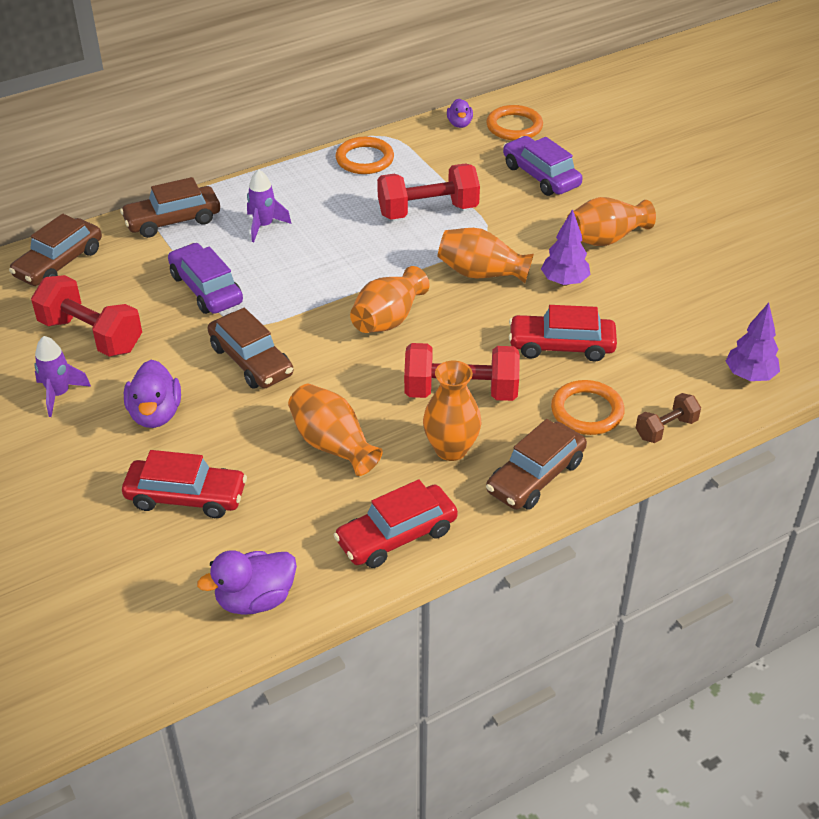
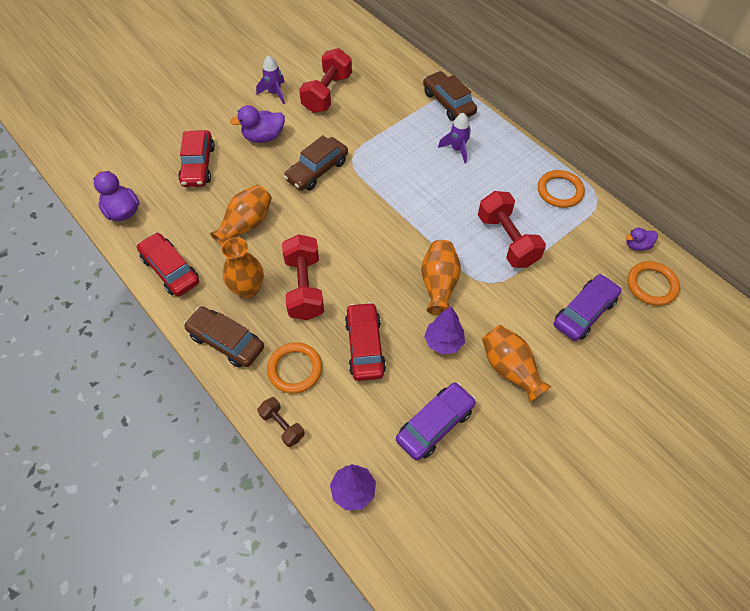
camera: 80 degrees right, 15 degrees up
brown car [9,214,102,286] -> none
purple car [168,243,243,314] -> purple car moved to [396,382,476,460]
orange vase [350,266,430,333] -> none

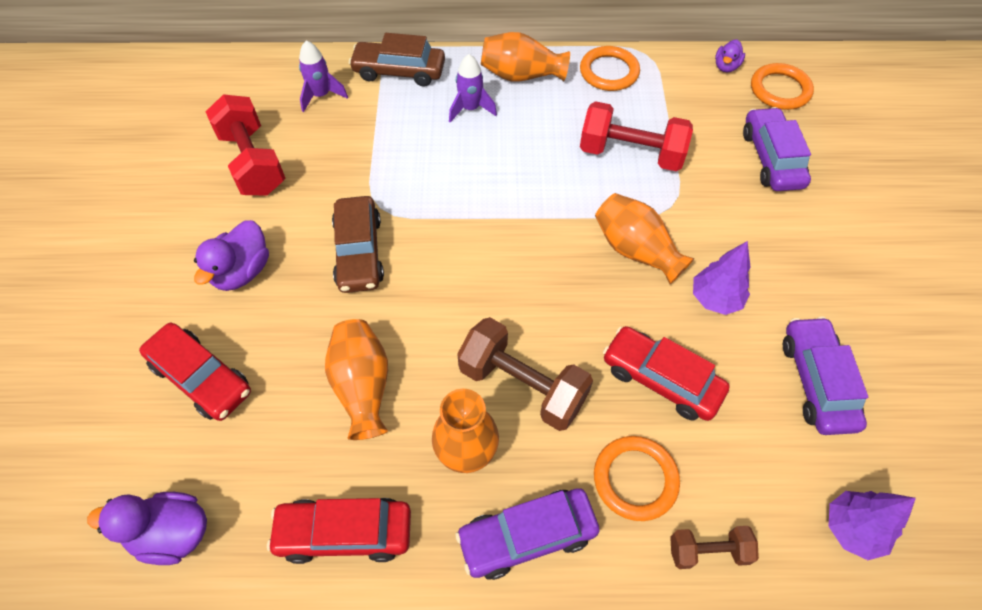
camera: 50 degrees left, 0 degrees up
brown car [184,306,264,367] -> purple car [455,488,600,580]
purple rocket [256,55,285,105] -> purple rocket moved to [299,40,348,112]
red dumbbell [282,234,324,320] -> brown dumbbell [457,317,593,431]
orange vase [482,325,552,402] -> orange vase moved to [481,32,570,82]

